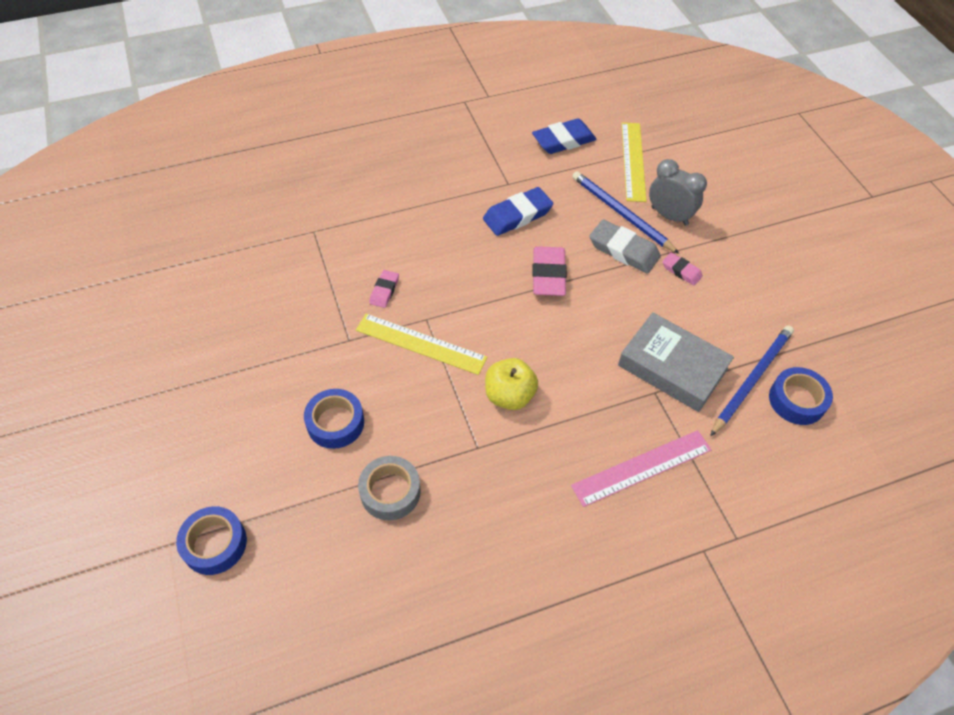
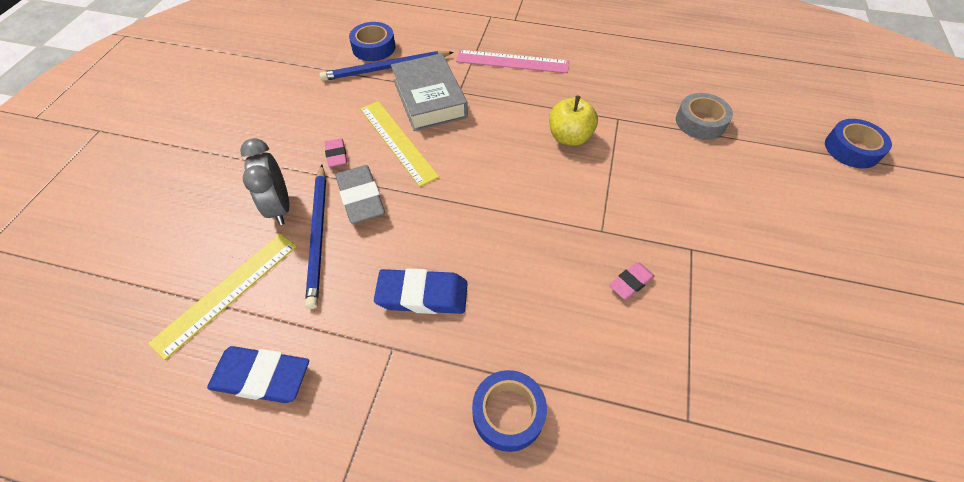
camera: 145 degrees left, 0 degrees up
blue tape [304,389,364,449] -> blue tape moved to [472,370,547,452]
yellow ruler [356,313,488,375] -> yellow ruler moved to [360,101,439,187]
pink eraser [532,246,567,296] -> none

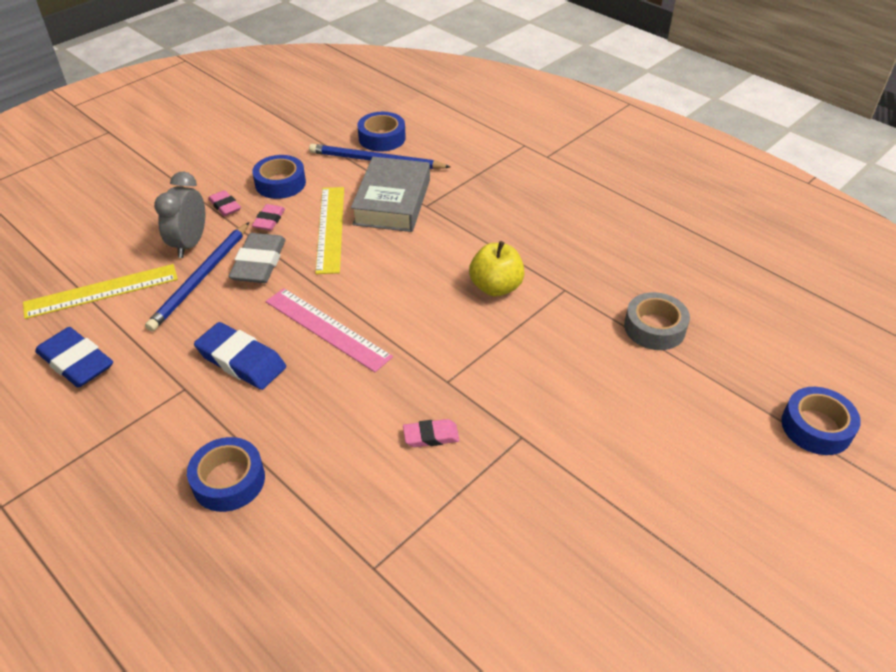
camera: 30 degrees right, 10 degrees down
pink ruler [456,50,569,73] -> pink ruler moved to [266,288,393,372]
none -> pink eraser [208,190,241,216]
none -> blue tape [252,155,306,199]

